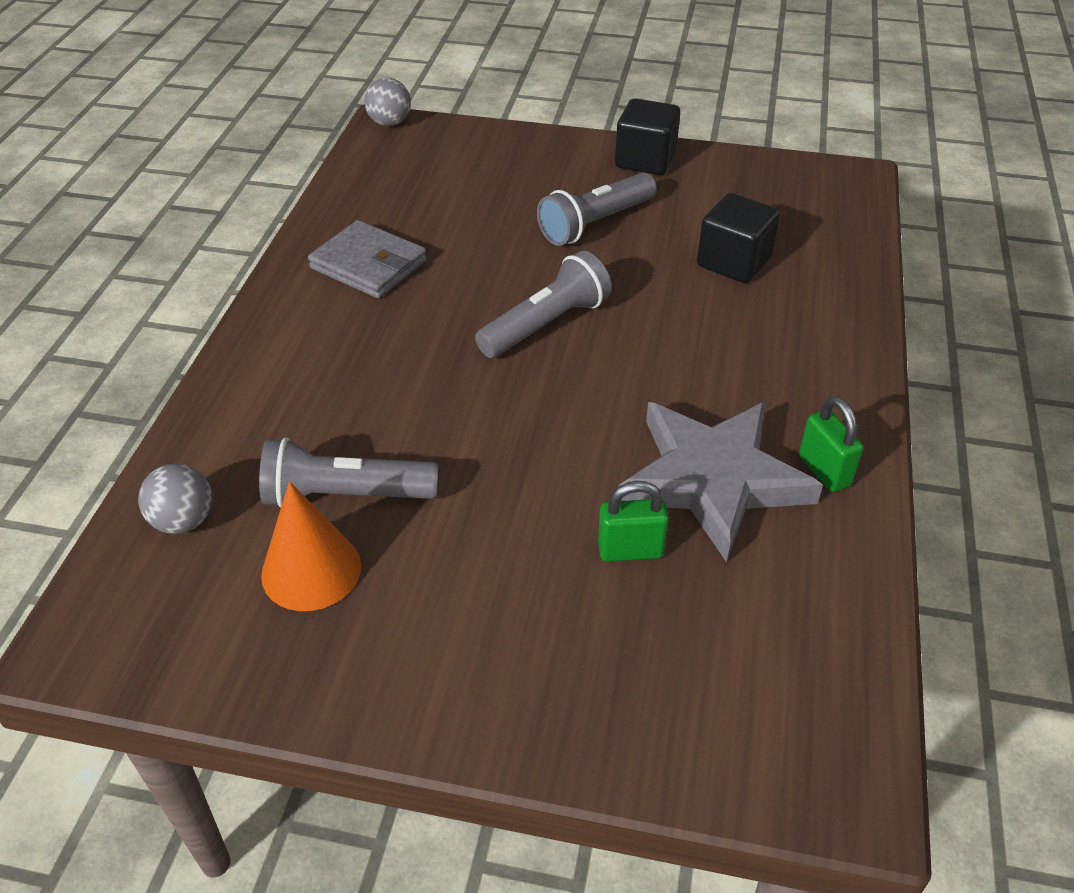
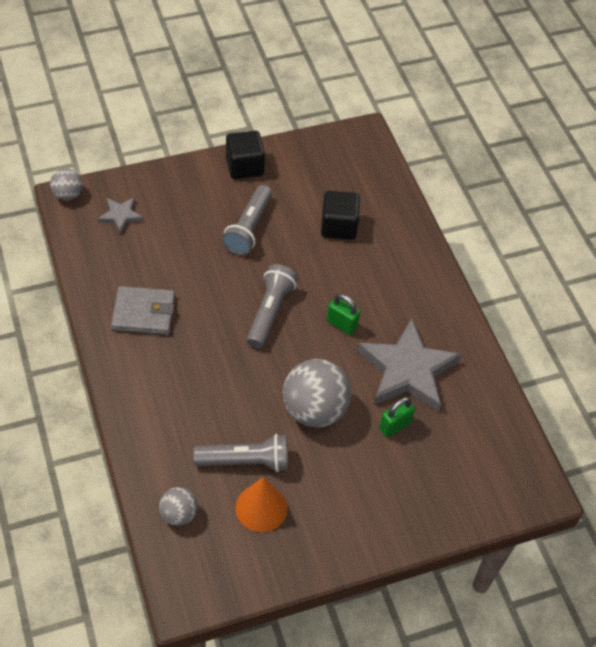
camera: 35 degrees left, 10 degrees up
grey flashlight [259,437,438,508] -> grey flashlight turned 150 degrees counterclockwise [193,434,288,472]
green padlock [799,396,863,492] -> green padlock moved to [327,294,360,335]
none -> grey star [98,197,144,234]
none -> grey ball [283,359,351,428]

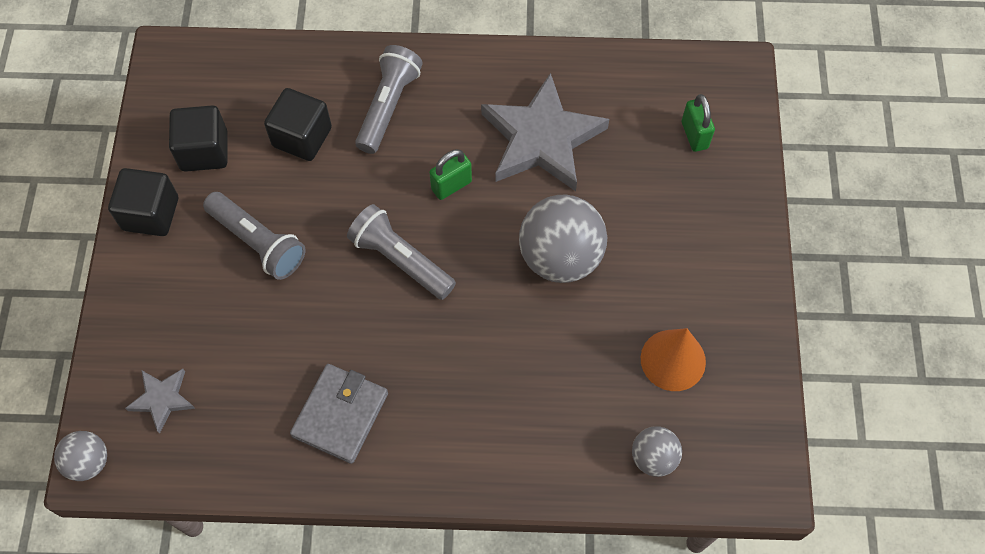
camera: 65 degrees left, 10 degrees up
grey flashlight [193,434,288,472] -> grey flashlight moved to [355,45,423,154]
green padlock [379,397,415,437] -> green padlock moved to [682,94,715,152]
none -> black cube [169,105,228,172]

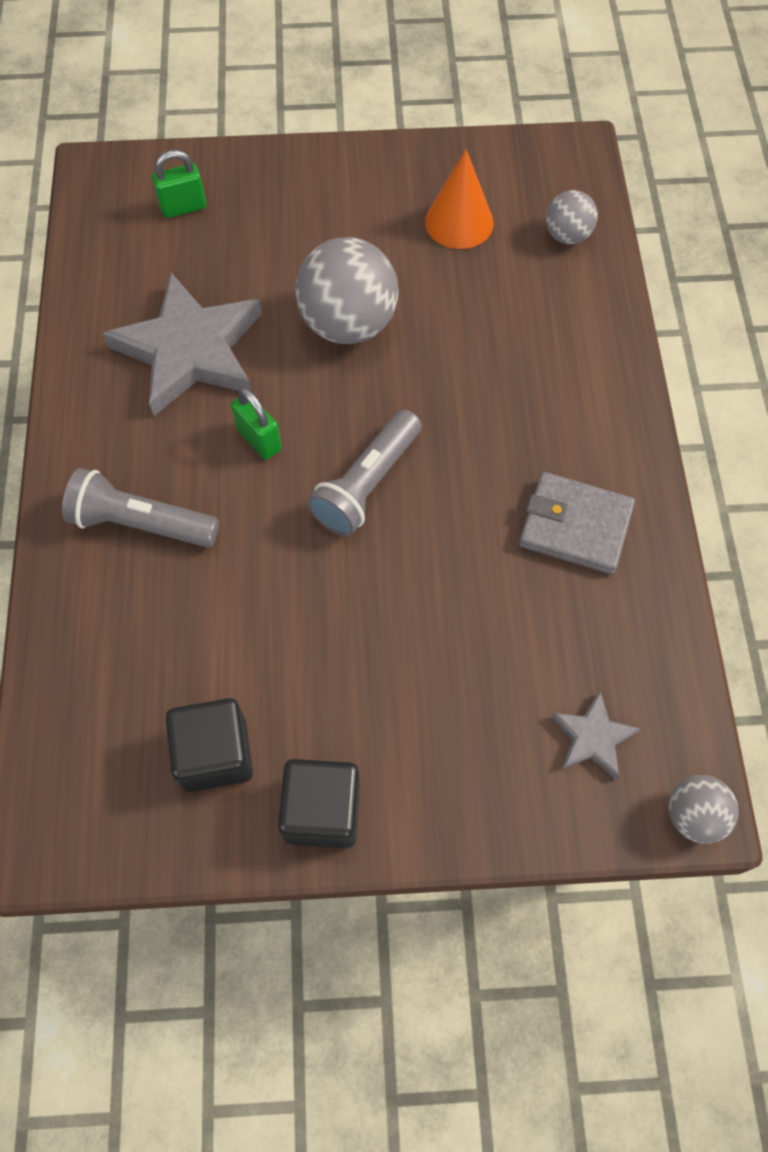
camera: 95 degrees left, 0 degrees up
grey flashlight [203,192,306,280] -> none
black cube [264,88,332,161] -> none

